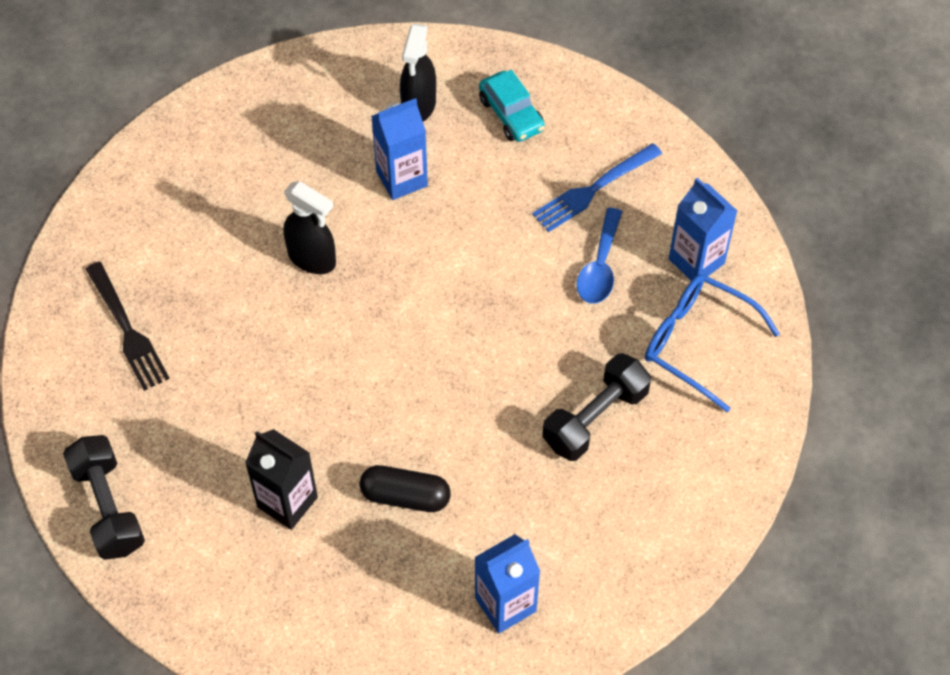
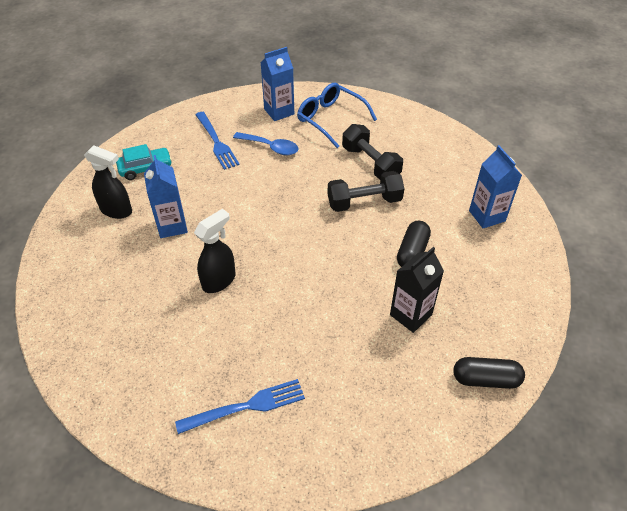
camera: 80 degrees left, 10 degrees down
black dumbbell [63,435,145,560] -> black dumbbell moved to [327,171,405,212]
black fork [86,262,170,391] -> blue fork [175,379,305,434]
blue glasses [645,274,780,412] -> blue glasses turned 90 degrees clockwise [297,83,377,148]
none -> black capsule [453,357,525,389]

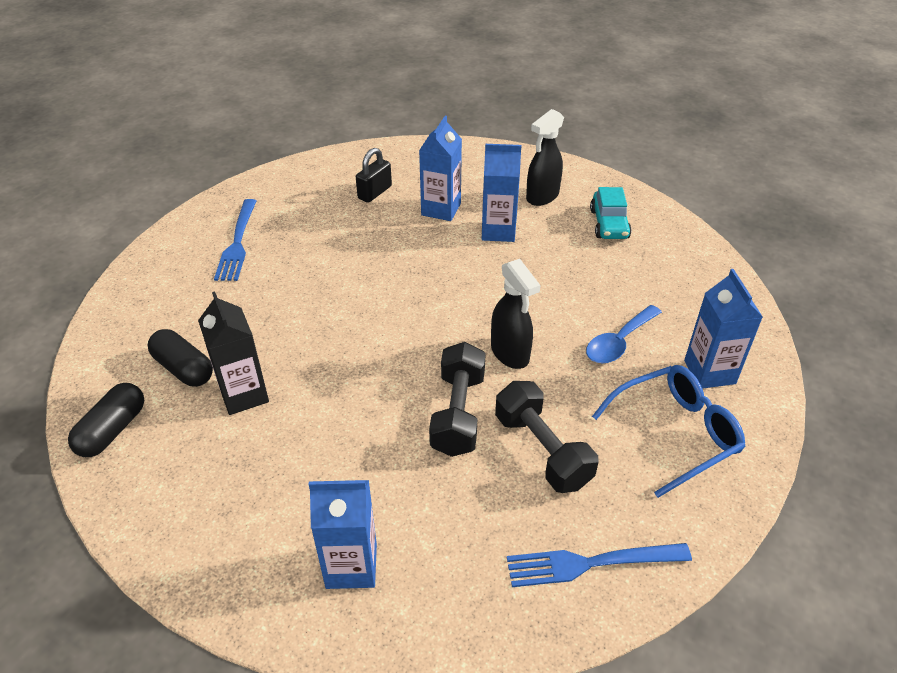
camera: 110 degrees right, 5 degrees down
black spray bottle [194,209,236,293] -> black spray bottle moved to [491,259,540,369]
blue fork [195,112,240,170] -> blue fork moved to [507,543,692,587]
black dumbbell [342,124,403,180] -> black dumbbell turned 75 degrees clockwise [495,381,598,493]
black capsule [397,221,431,267] -> black capsule moved to [148,329,213,387]
none -> black padlock [356,148,392,203]
none -> blue carton [419,116,462,221]

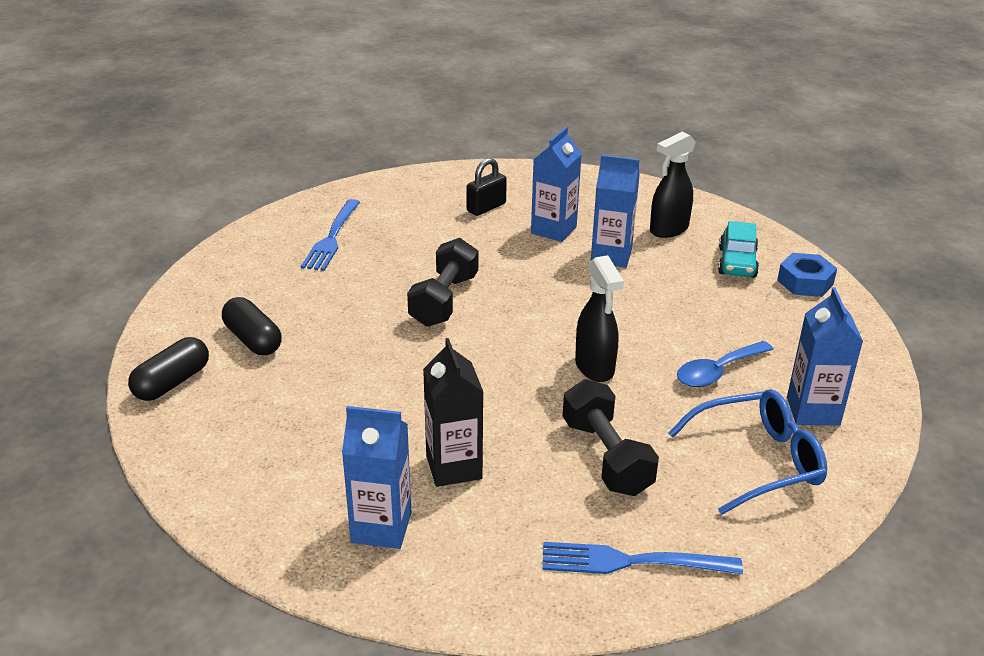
camera: 10 degrees right, 10 degrees down
black carton [198,291,269,415] -> black carton moved to [423,338,483,487]
black dumbbell [429,342,486,457] -> black dumbbell moved to [407,238,478,327]
none -> blue nut [777,253,837,297]

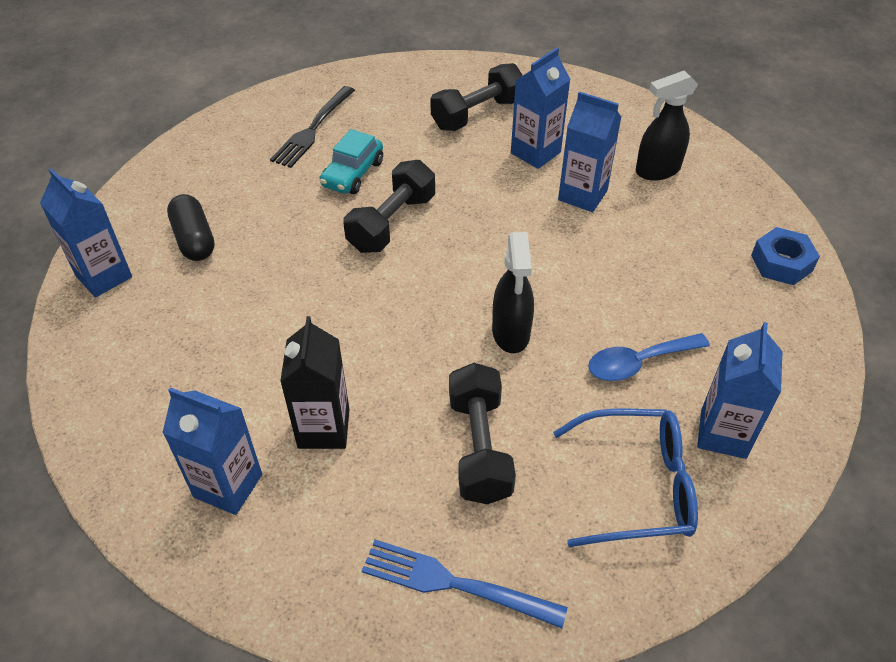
camera: 15 degrees right, 15 degrees up
black capsule [128,337,209,401] -> blue carton [40,168,132,298]
blue fork [301,199,360,271] -> black fork [270,86,355,168]
black padlock [467,158,507,216] -> black dumbbell [430,63,523,131]
turquoise car [718,221,759,278] -> turquoise car moved to [320,129,383,194]

